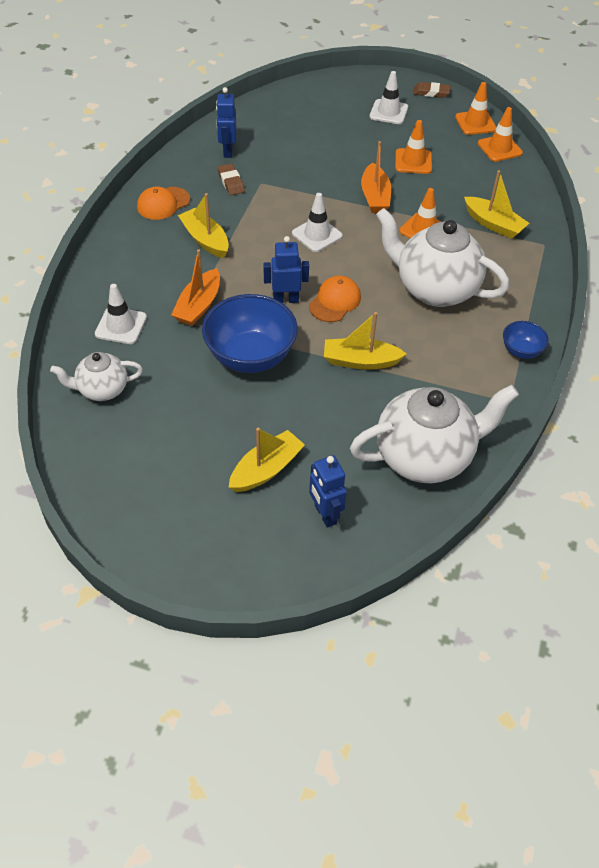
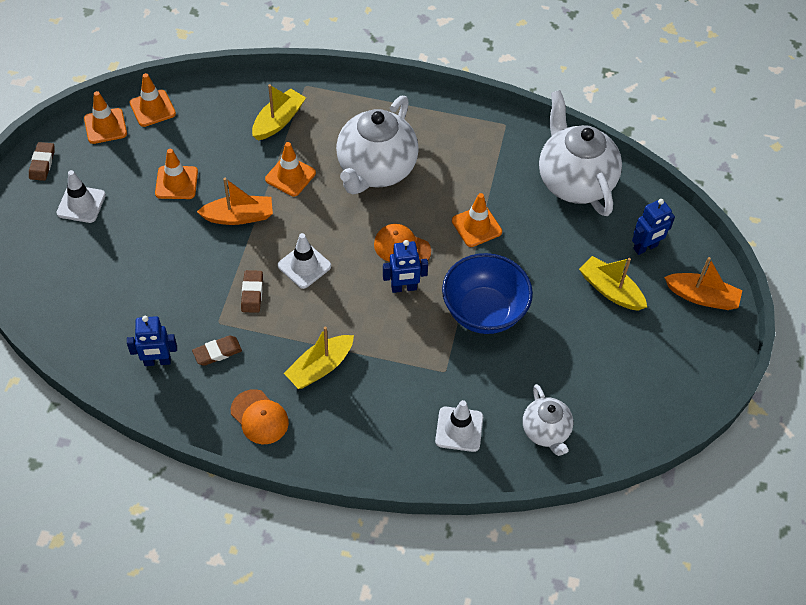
camera: 95 degrees left, 5 degrees up
orange boat [171,249,220,326] -> orange boat moved to [664,257,742,310]
blue robot [264,236,309,303] -> blue robot turned 90 degrees counterclockwise [383,240,428,293]
yellow boat [324,312,406,370] -> orange traffic cone [452,193,502,247]
blue bowl [503,321,549,359] -> none
none -> brown eraser [241,270,263,313]

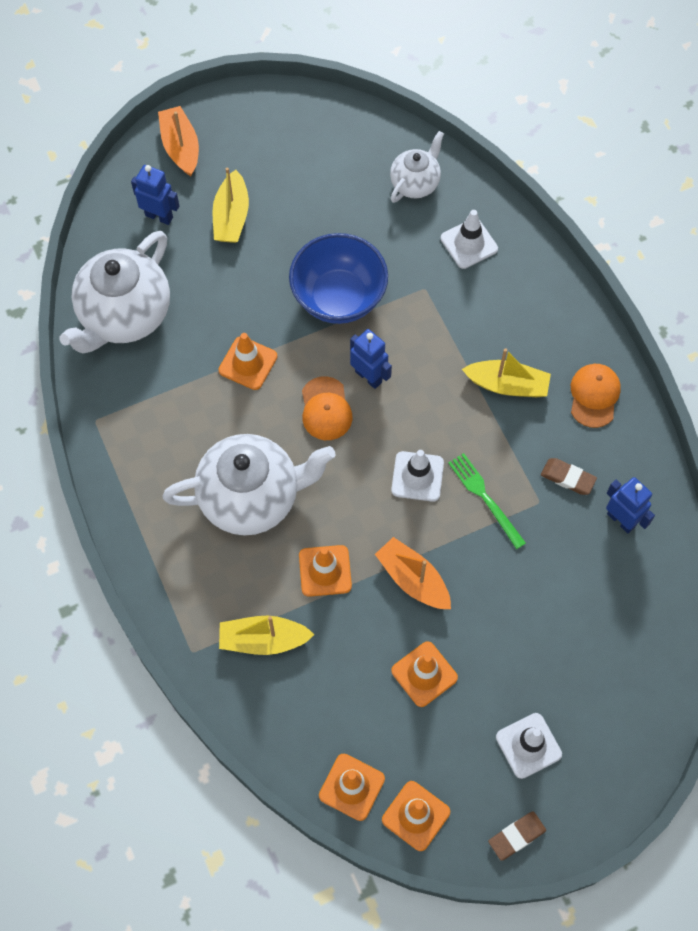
camera: 125 degrees left, 10 degrees up
brown eraser [241,270,263,313] -> green fork [448,453,526,549]

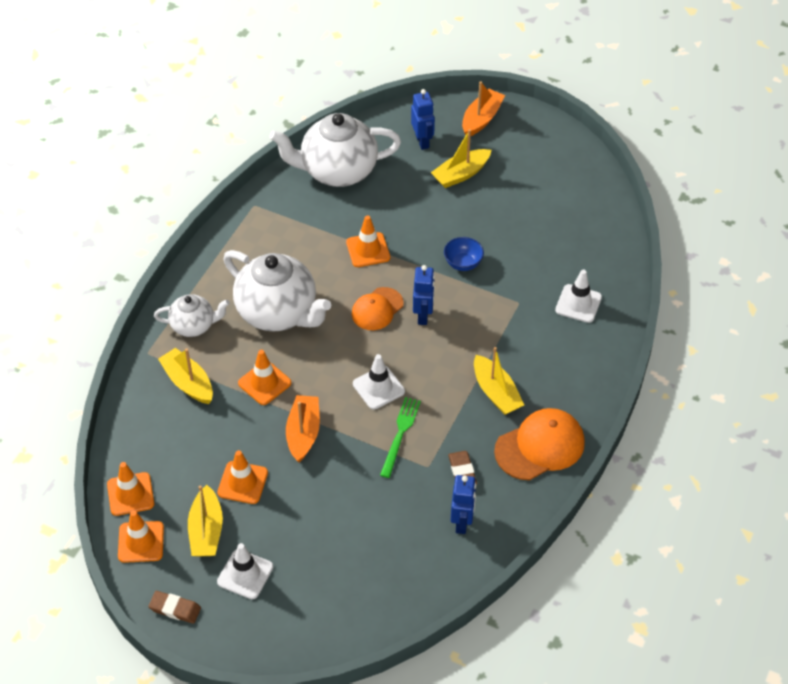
camera: 50 degrees right, 15 degrees down
blue bowl [289,233,388,324] -> blue bowl [444,237,484,271], size x0.49
white teapot [390,131,444,203] -> white teapot moved to [154,294,230,337]
orange cap [571,364,621,428] -> orange cap [494,408,585,480], size x1.53
none -> yellow boat [188,485,223,556]

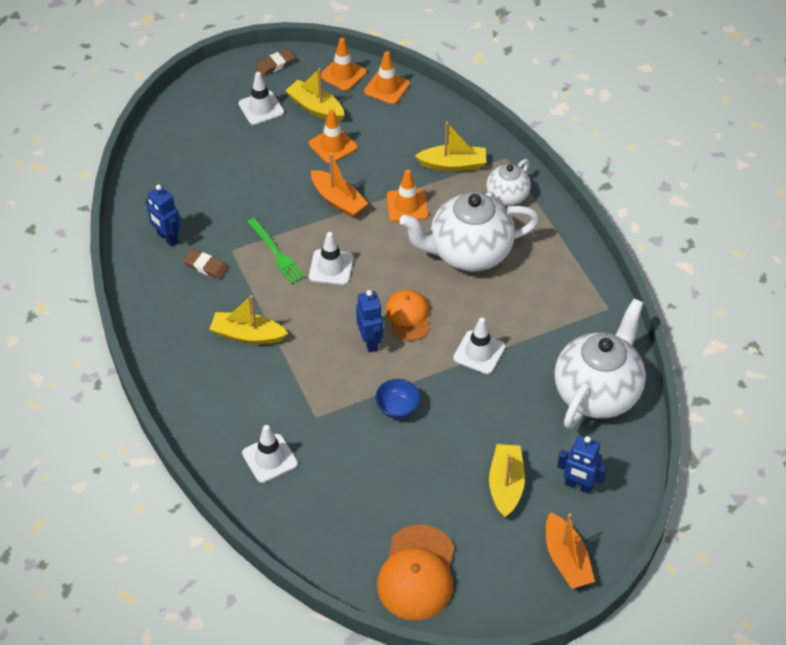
camera: 130 degrees right, 0 degrees up
orange traffic cone [346,215,390,267] -> white traffic cone [453,318,505,374]
blue robot [413,265,435,325] -> blue robot turned 150 degrees counterclockwise [356,290,383,352]
orange cap [494,408,585,480] -> orange cap moved to [377,525,454,620]

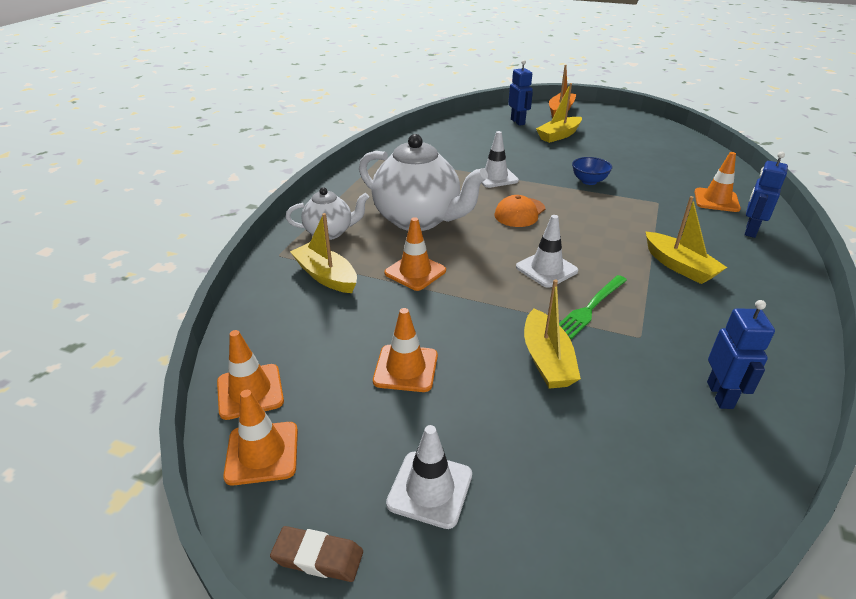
camera: 135 degrees left, 15 degrees down
brown eraser [183,249,228,280] -> none
white traffic cone [242,425,298,483] -> orange traffic cone [695,152,741,212]
green fork [247,218,305,284] -> green fork turned 150 degrees counterclockwise [559,275,627,339]
yellow boat [285,68,345,122] -> yellow boat moved to [524,279,581,389]
orange boat [311,153,368,218] -> none
blue robot [356,290,383,352] -> blue robot moved to [745,152,788,238]
orange cap [377,525,454,620] -> none
white teapot [554,298,646,429] -> none

